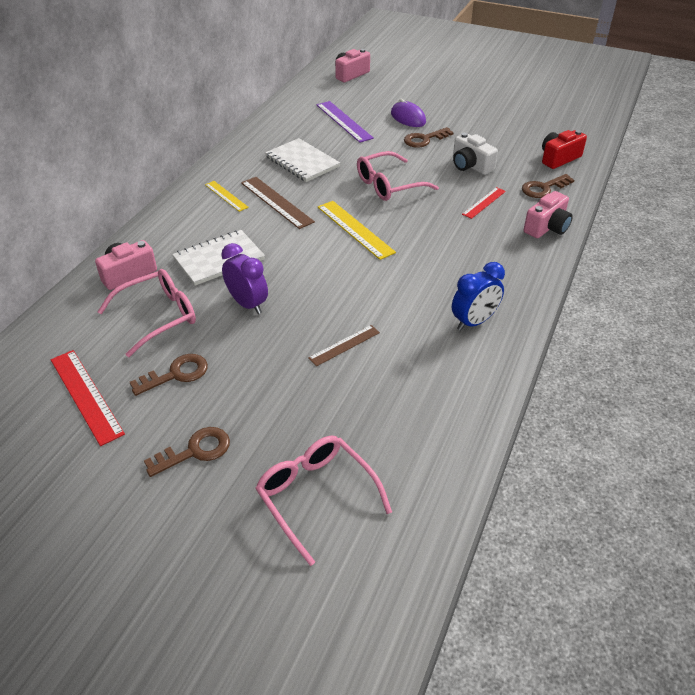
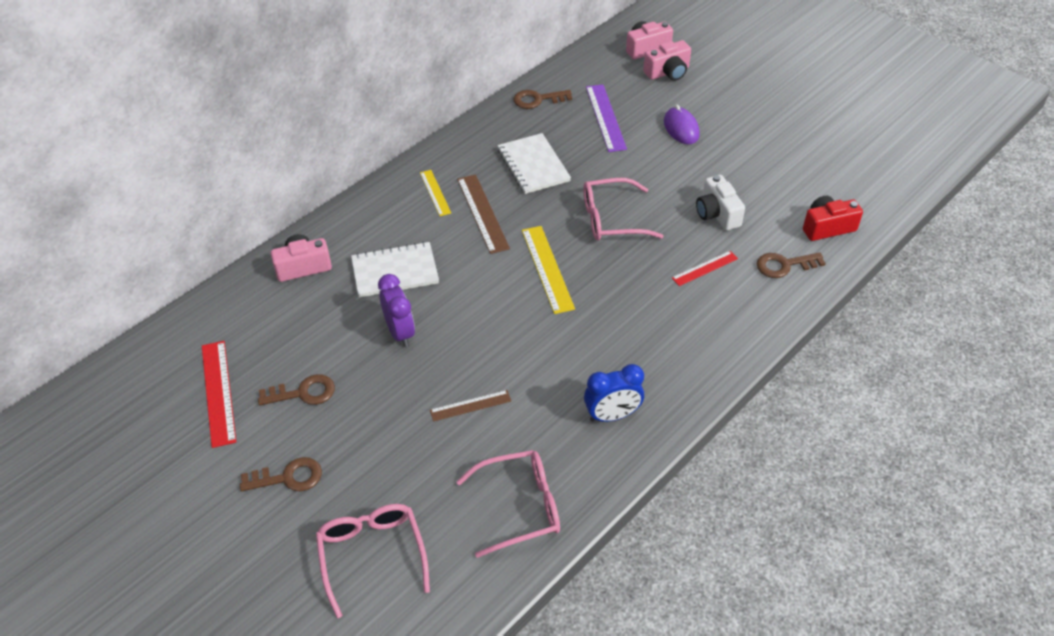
camera: 20 degrees right, 5 degrees up
pink glasses [97,269,196,357] -> pink glasses moved to [456,450,560,558]
brown key [404,127,454,148] -> brown key moved to [513,90,572,109]
pink camera [524,191,573,238] -> pink camera moved to [643,40,691,81]

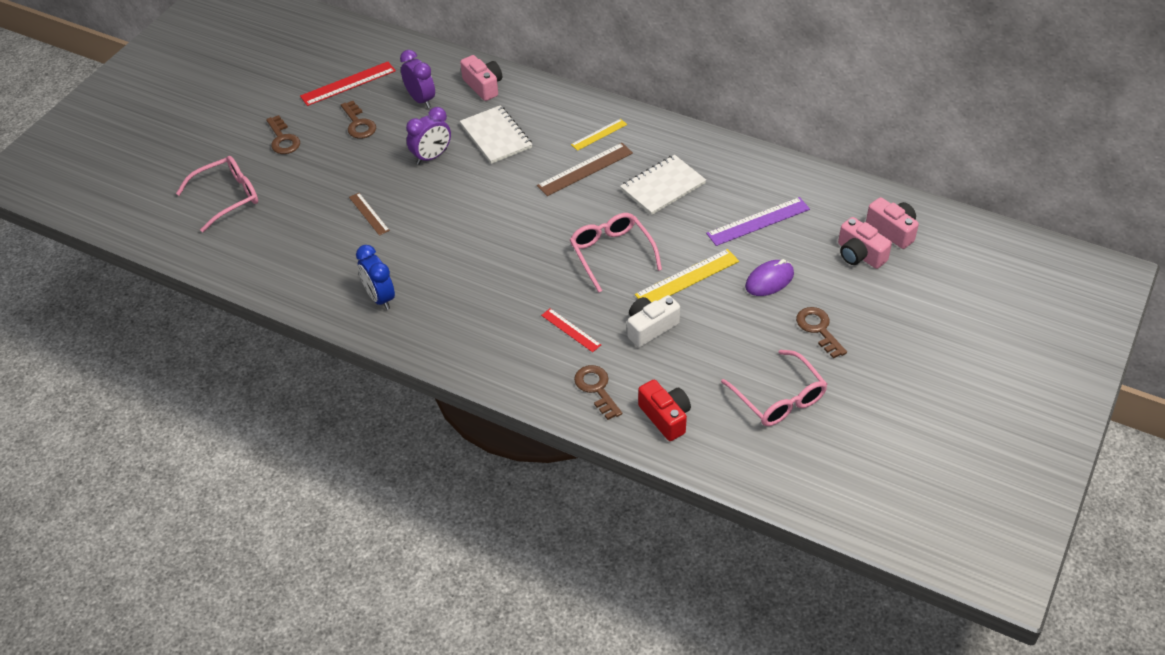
camera: 75 degrees right, 0 degrees up
pink glasses [456,450,560,558] -> pink glasses moved to [721,350,827,426]
brown key [513,90,572,109] -> brown key moved to [796,307,847,358]
yellow ruler [522,226,575,314] -> yellow ruler moved to [635,249,739,302]
none -> purple clock [400,50,435,108]

